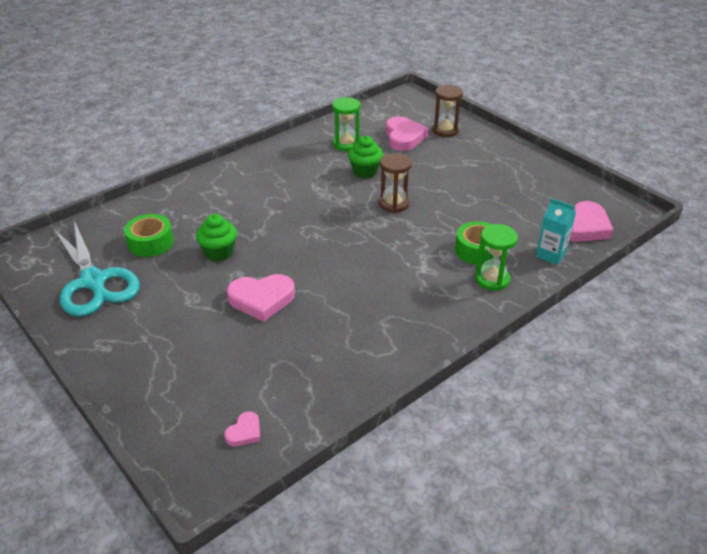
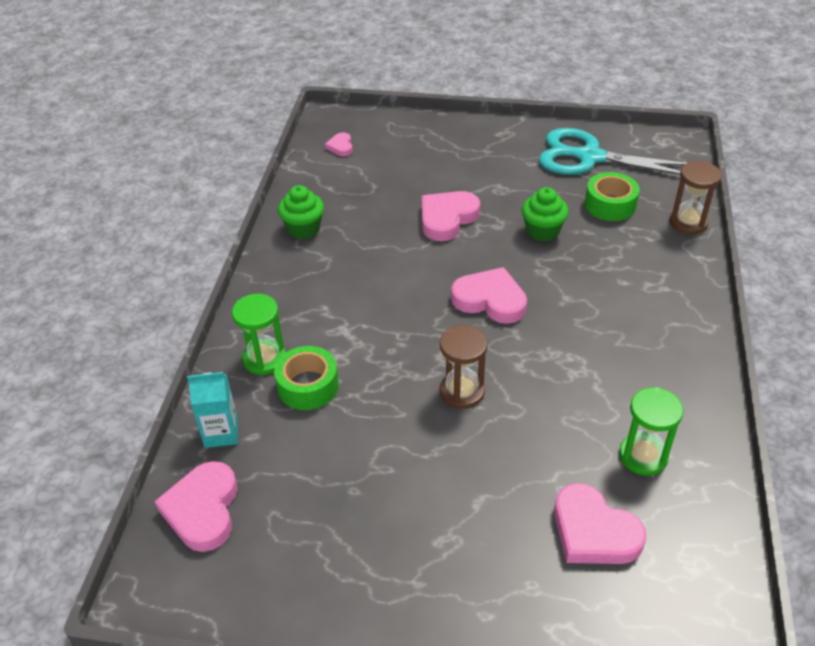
camera: 140 degrees right, 5 degrees up
green cupcake [348,136,383,178] -> green cupcake moved to [278,185,324,239]
brown hourglass [432,84,463,137] -> brown hourglass moved to [669,161,722,234]
none -> pink heart [451,267,527,324]

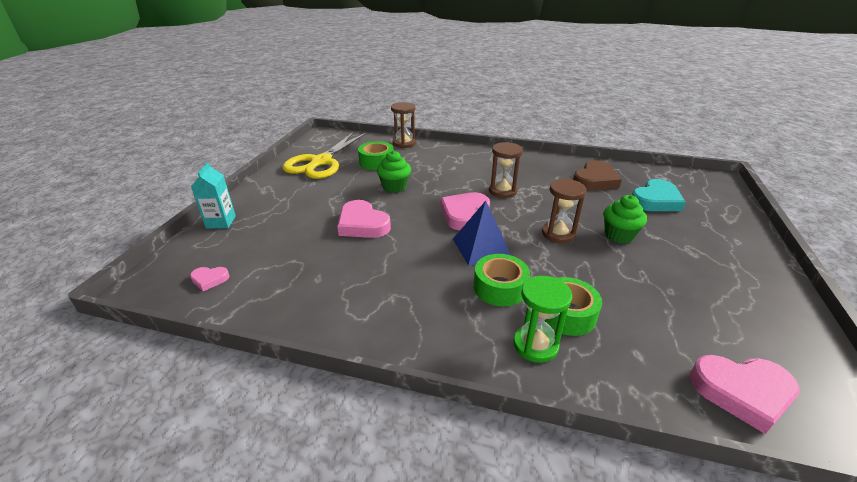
camera: 85 degrees left, 10 degrees down
turquoise carton [187,372,238,448] -> turquoise carton moved to [191,162,236,229]
green cupcake [278,185,324,239] -> green cupcake moved to [603,195,647,244]
turquoise scissors [539,128,686,175] -> yellow scissors [282,132,367,179]
pink heart [554,483,646,564] -> turquoise heart [632,179,686,211]
green hourglass [619,387,683,476] -> brown heart [573,160,622,190]
none -> blue pyramid [453,201,511,266]
none -> green tape [474,254,530,307]
none -> brown hourglass [489,142,523,198]

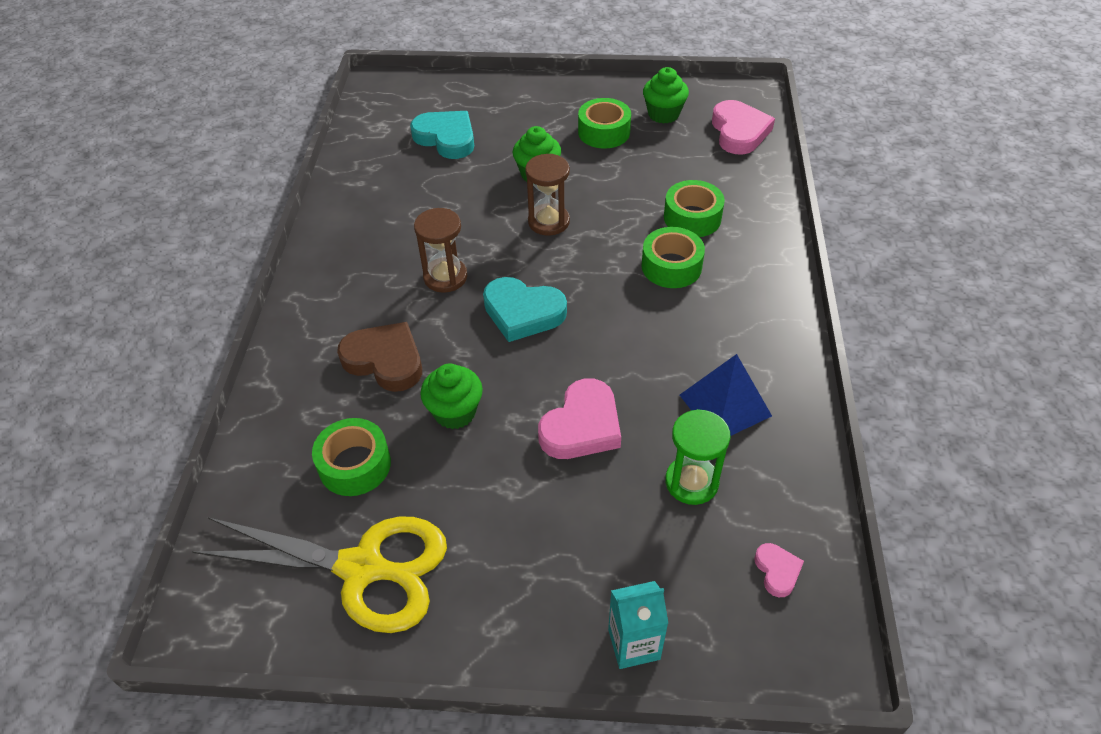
camera: 100 degrees left, 15 degrees up
brown hourglass [391,102,416,148] -> none
pink heart [440,192,490,231] -> turquoise heart [483,277,567,342]
blue pyramid [453,201,511,266] -> blue pyramid moved to [680,354,772,436]
green hourglass [513,276,572,363] -> green hourglass moved to [665,409,730,505]
brown heart [573,160,622,190] -> brown heart moved to [337,322,422,392]
none -> green tape [578,98,631,148]
none -> green cupcake [643,67,689,124]

